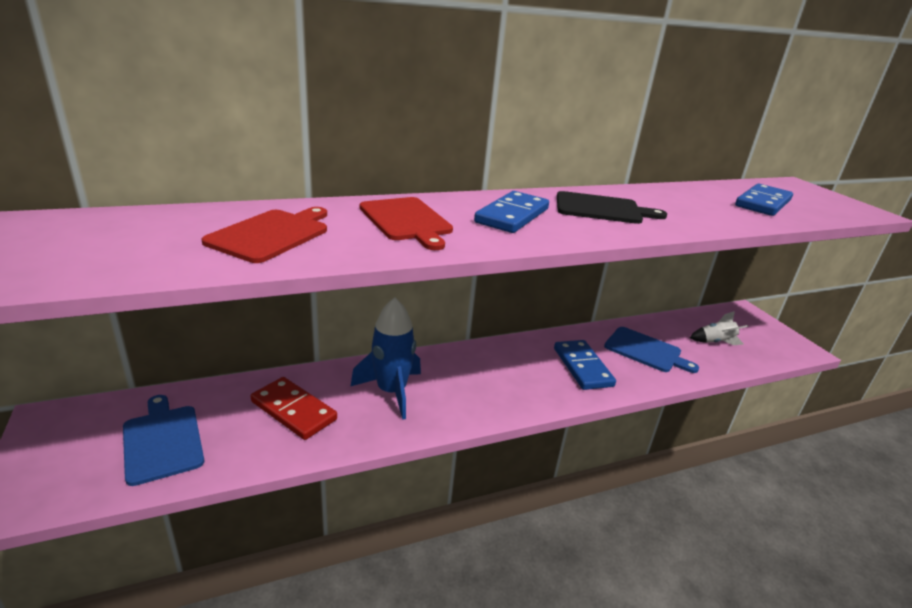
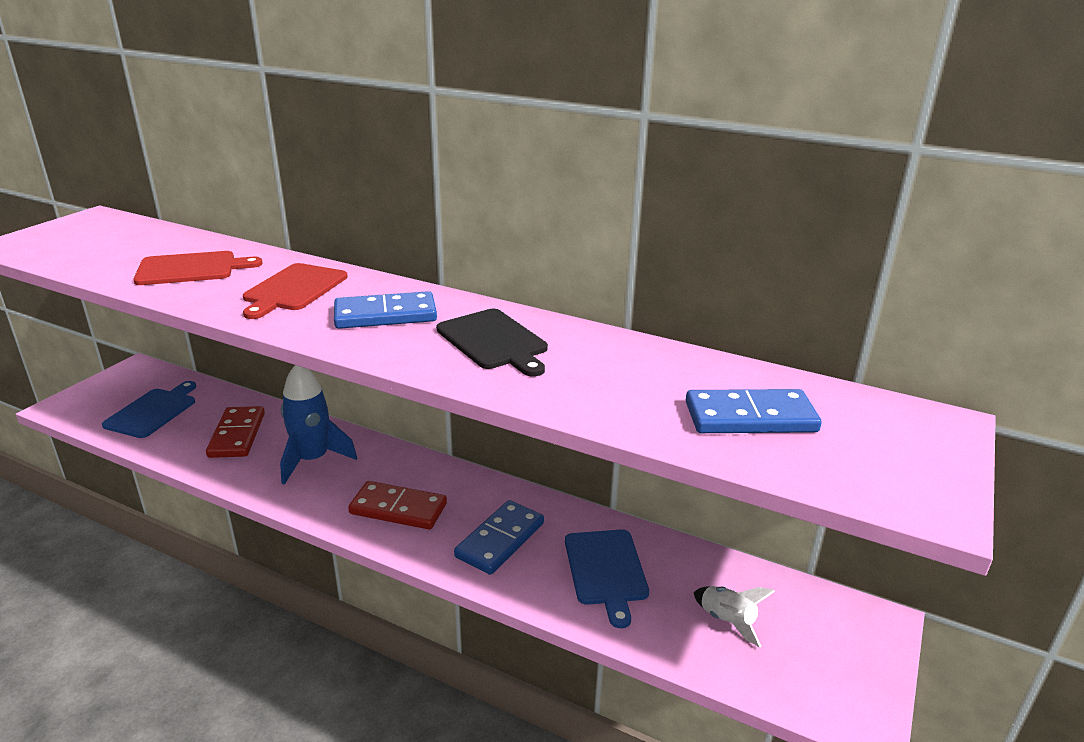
camera: 50 degrees right, 0 degrees up
none -> red domino [348,481,447,530]

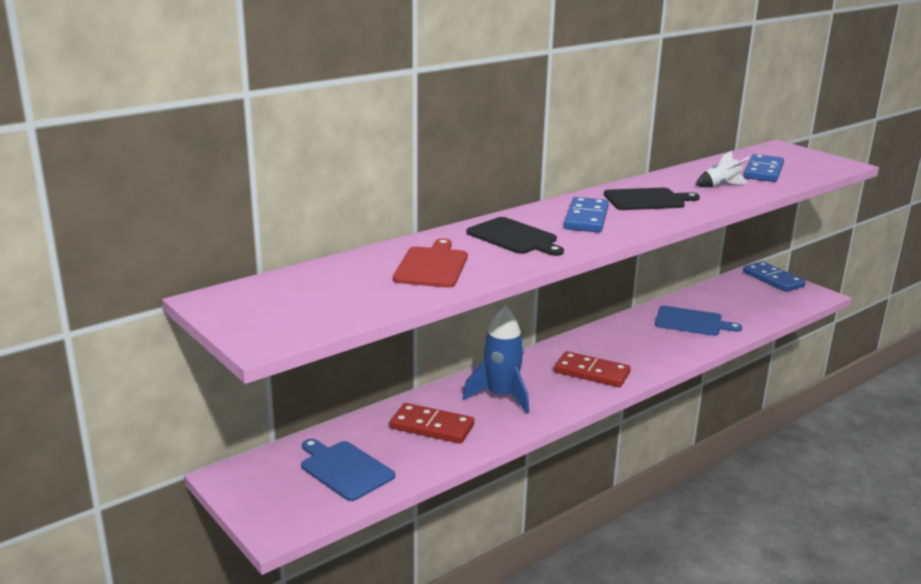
camera: 65 degrees left, 5 degrees down
red cutting board [243,263,348,319] -> black cutting board [466,217,564,256]
red domino [348,481,447,530] -> red domino turned 75 degrees clockwise [554,351,631,387]
blue domino [454,500,544,575] -> blue domino moved to [743,261,806,292]
white rocket [694,586,775,647] -> white rocket moved to [695,151,749,187]

